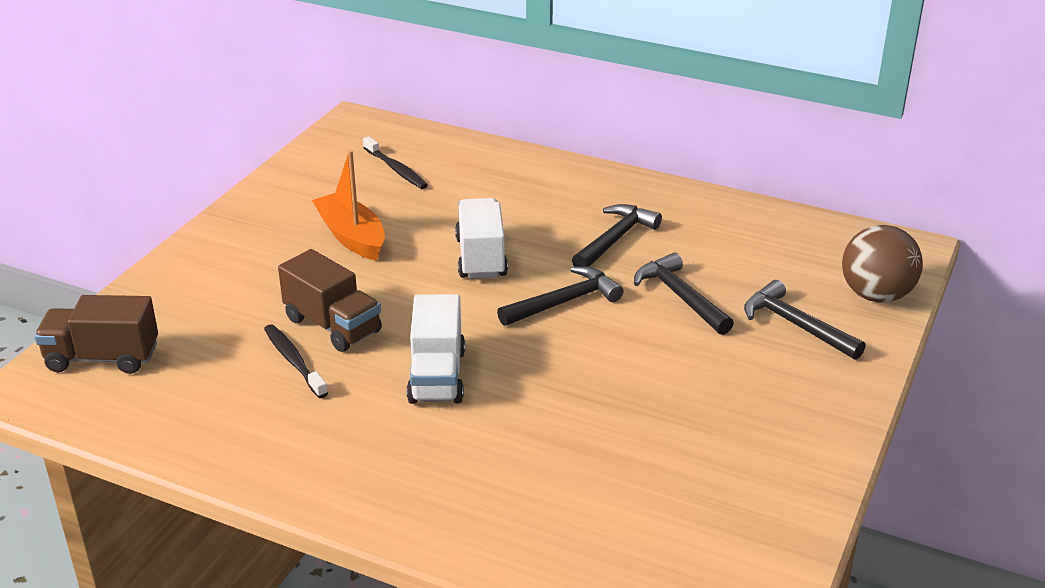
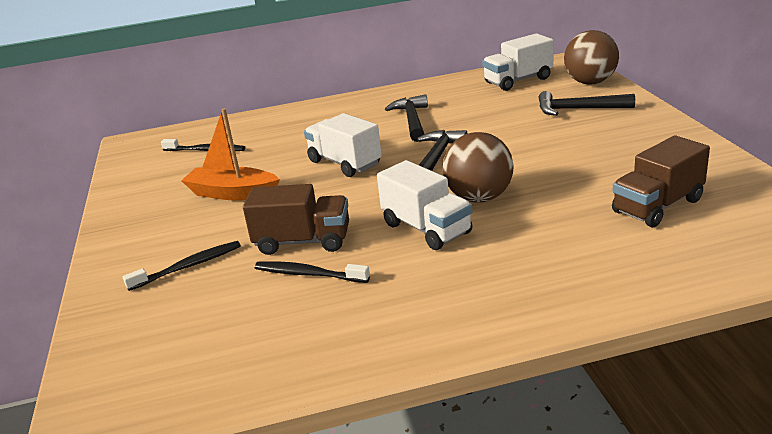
camera: 35 degrees left, 5 degrees down
brown truck [34,295,158,374] -> brown truck moved to [612,136,710,227]
black hammer [634,252,734,335] -> none
none -> black toothbrush [123,241,241,291]
none -> brown ball [443,132,514,203]
none -> white truck [482,33,554,91]

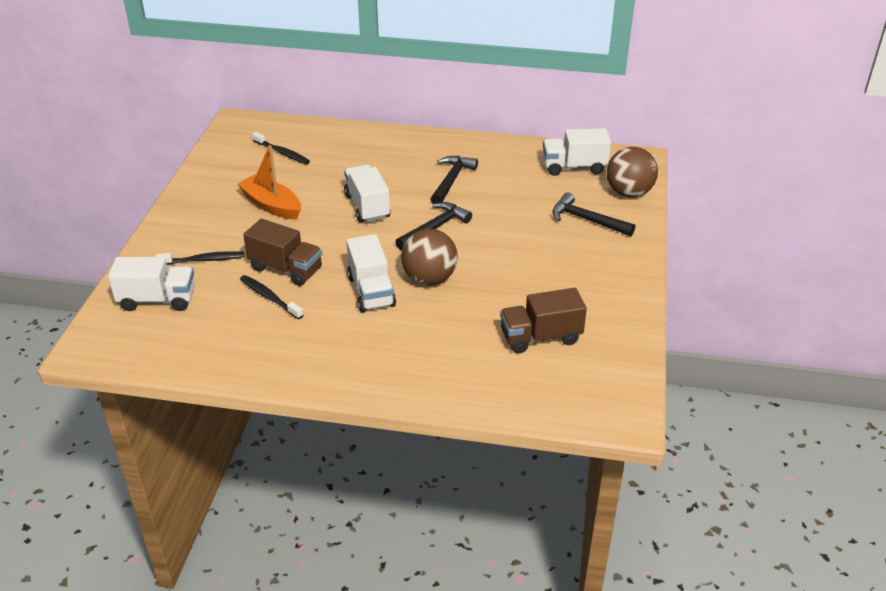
camera: 20 degrees right, 10 degrees up
none -> white truck [108,257,195,311]

